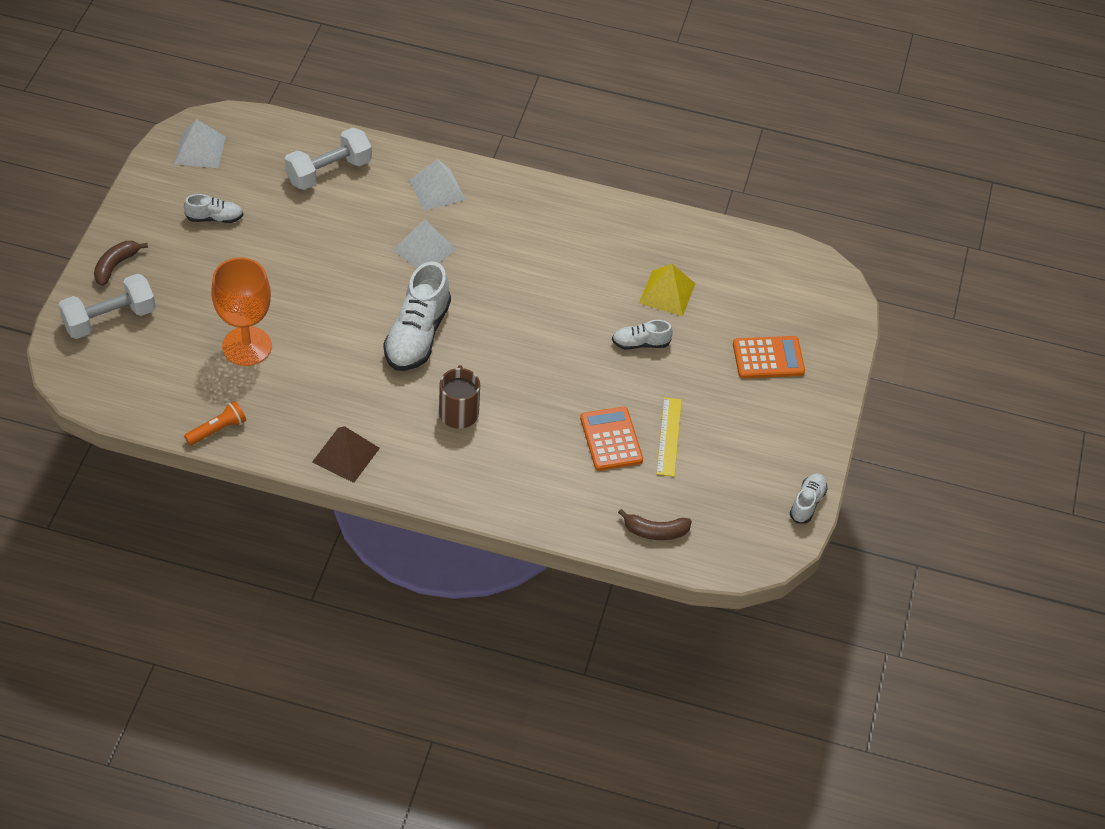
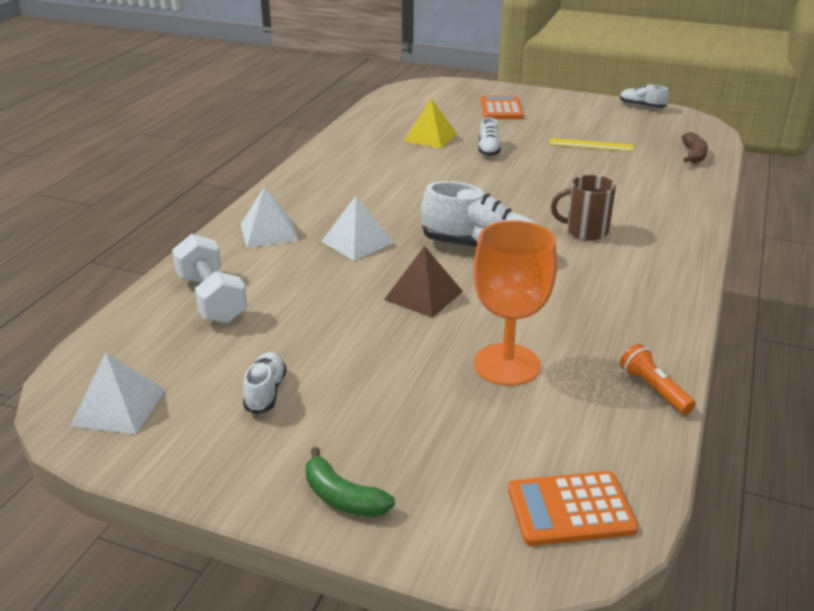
camera: 80 degrees left, 20 degrees down
white dumbbell [58,274,156,339] -> none
brown banana [94,241,148,286] -> green banana [305,447,395,517]
brown pyramid [312,426,380,483] -> brown pyramid moved to [384,246,463,318]
orange calculator [580,407,643,471] -> orange calculator moved to [508,471,638,546]

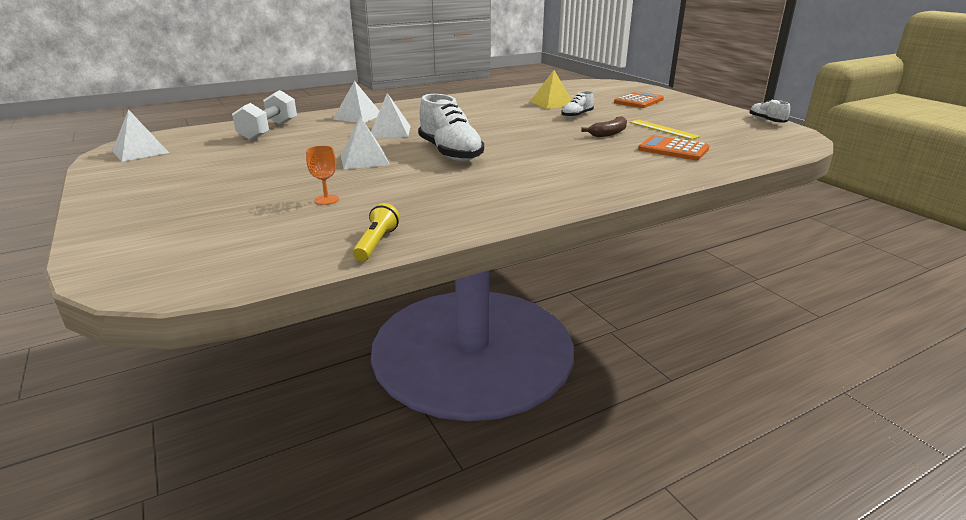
camera: 40 degrees right, 5 degrees down
white shoe [243,352,287,414] -> none
green banana [305,447,395,517] -> none
brown pyramid [384,246,463,318] -> white pyramid [341,117,390,169]
orange goblet [473,220,557,386] -> orange goblet [306,146,339,205], size x0.44
orange calculator [508,471,638,546] -> orange calculator moved to [638,135,709,160]
brown mug [551,175,616,240] -> none
orange flashlight [620,344,696,414] -> yellow flashlight [353,203,400,261]
brown banana [682,132,708,163] -> brown banana moved to [581,116,627,137]

